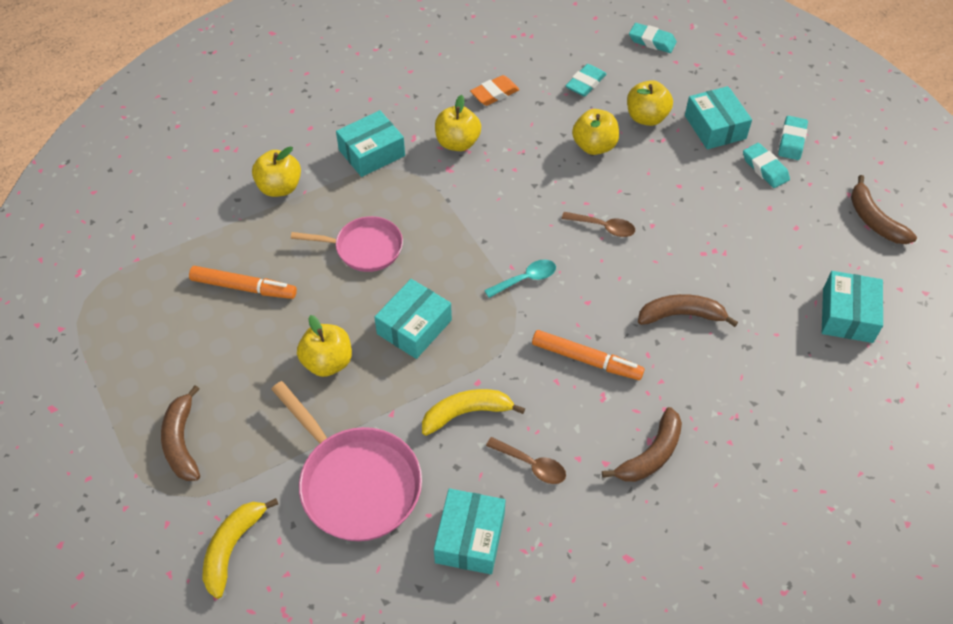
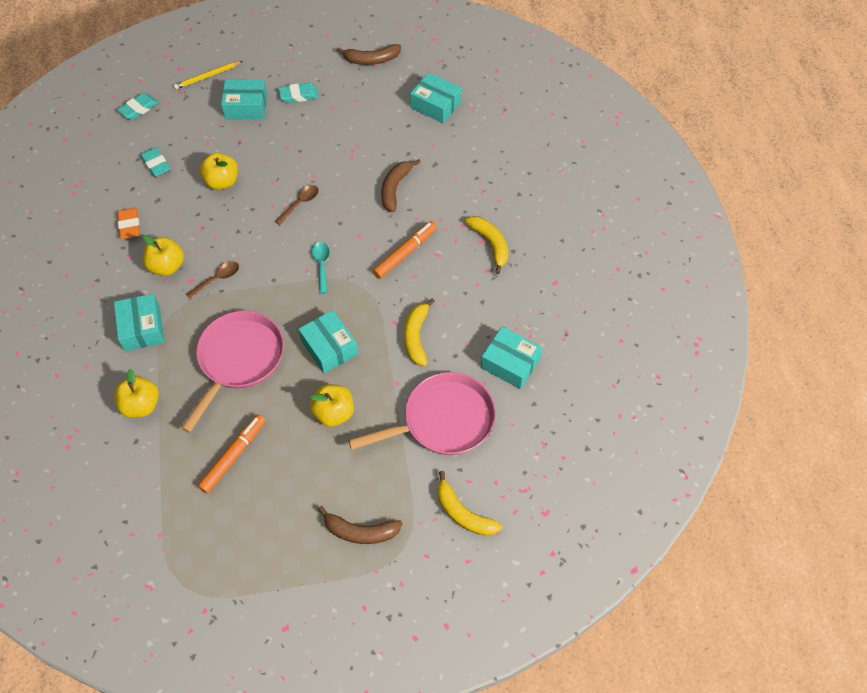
camera: 70 degrees left, 5 degrees up
pink pan [291,216,403,272] -> pink pan [181,311,284,433], size x1.56
brown spoon [486,437,566,484] -> brown spoon moved to [186,261,239,299]
brown banana [602,407,682,482] -> yellow banana [465,216,508,274]
yellow apple [627,80,673,126] -> none
turquoise eraser [778,116,808,160] -> none
none -> yellow pencil [173,61,243,89]

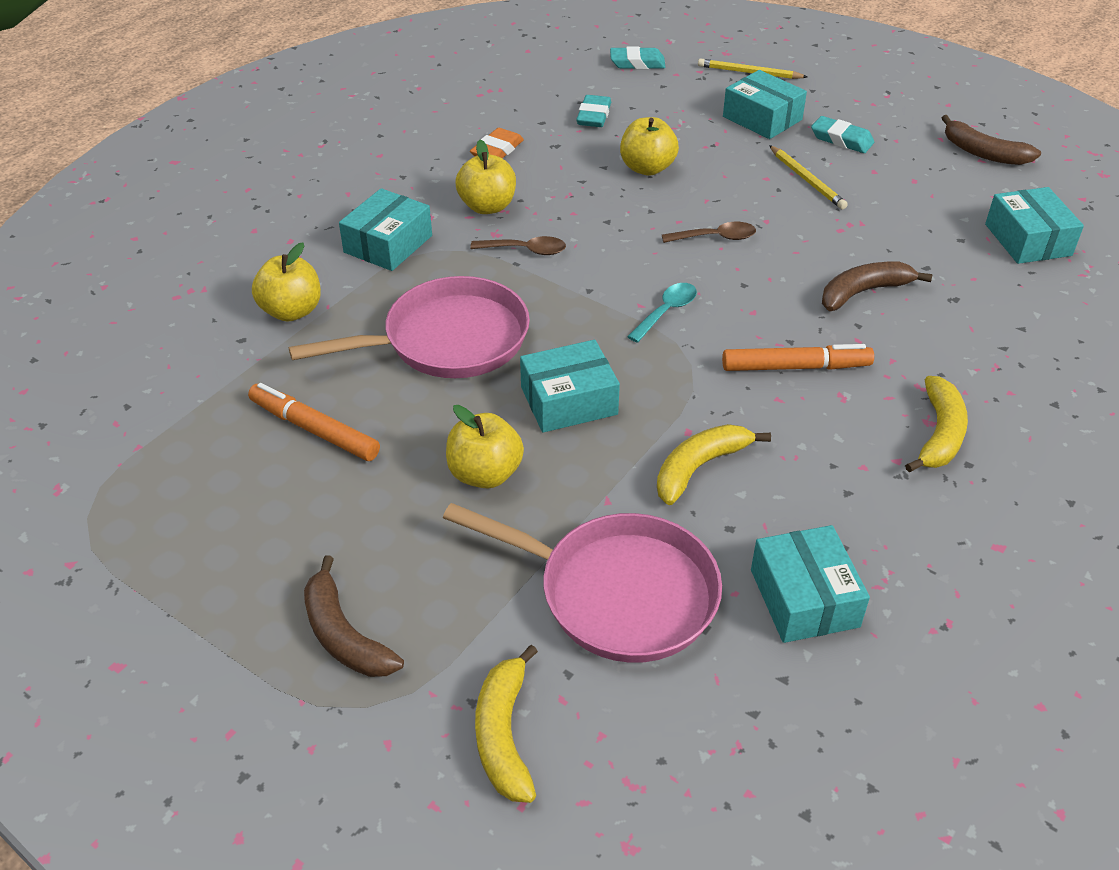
camera: 45 degrees right, 15 degrees down
orange marker [198,414,266,494] -> orange marker turned 135 degrees counterclockwise [248,383,380,461]
turquoise box [298,310,358,374] -> turquoise box turned 60 degrees clockwise [520,340,620,433]
none -> yellow pencil [769,145,848,209]

